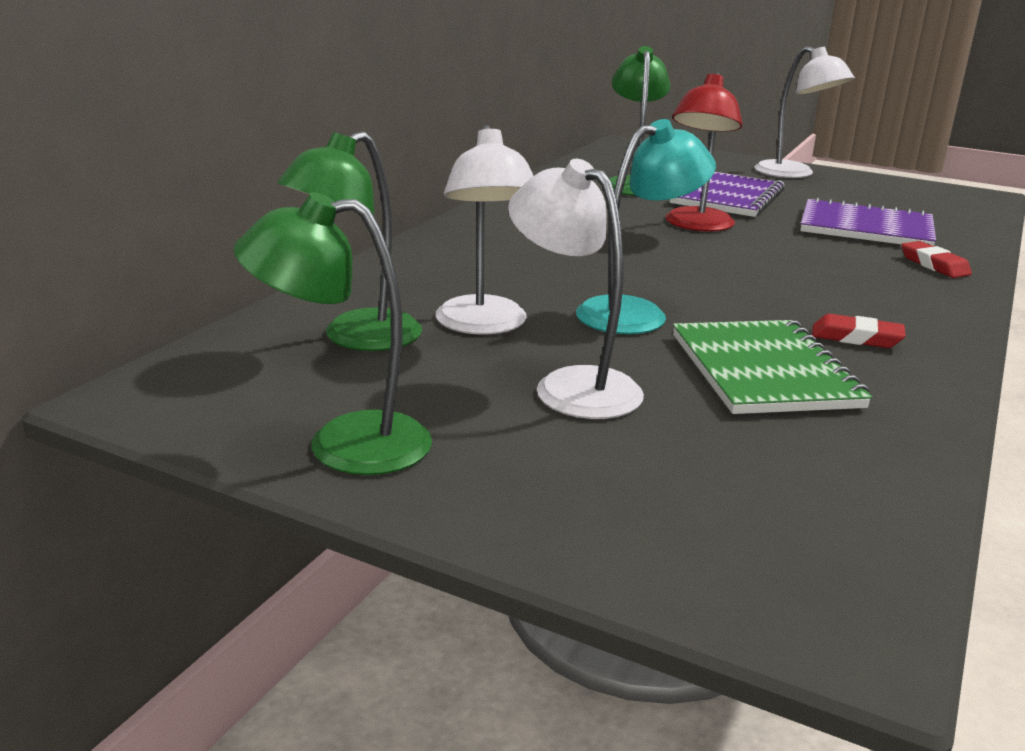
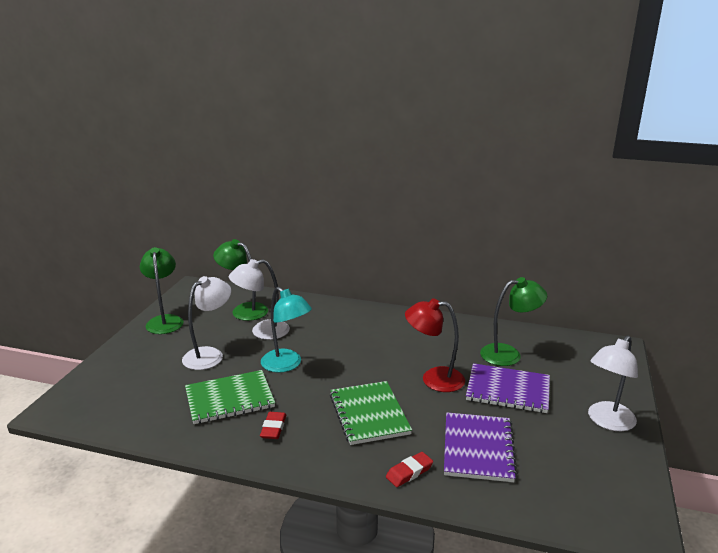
camera: 80 degrees right, 0 degrees up
none -> green notebook [330,381,412,445]

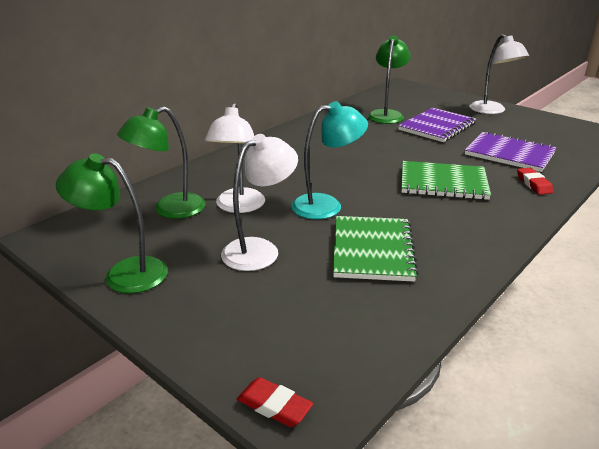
camera: 65 degrees left, 5 degrees up
white lamp [182,276,231,370] -> white lamp turned 75 degrees clockwise [221,134,298,271]
red eraser [260,412,286,439] -> red eraser moved to [237,377,313,427]
red lamp [405,298,465,392] -> none

